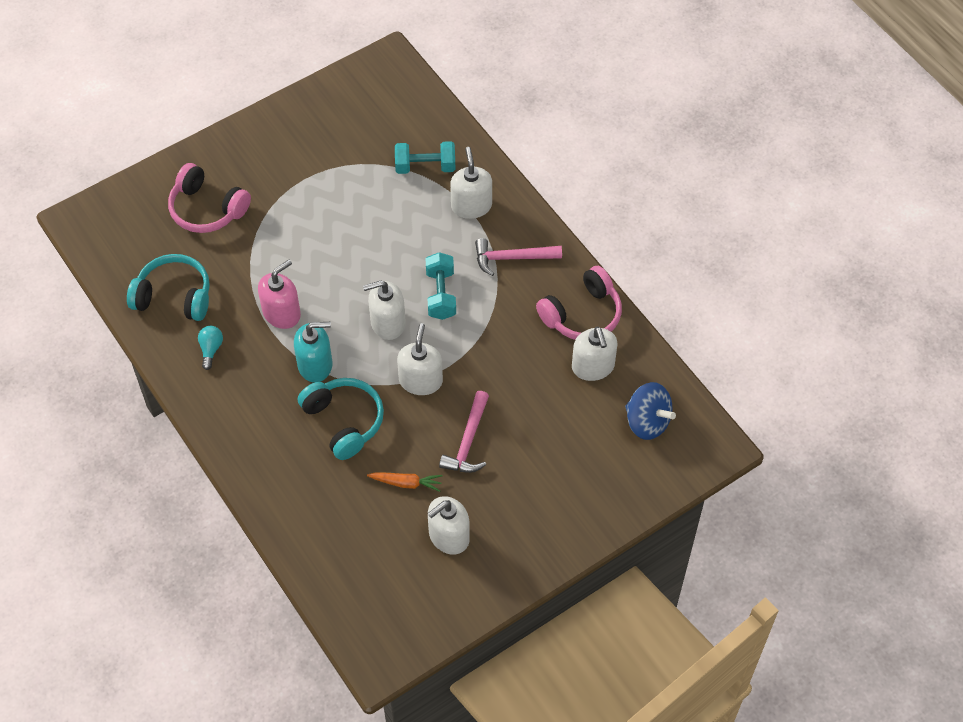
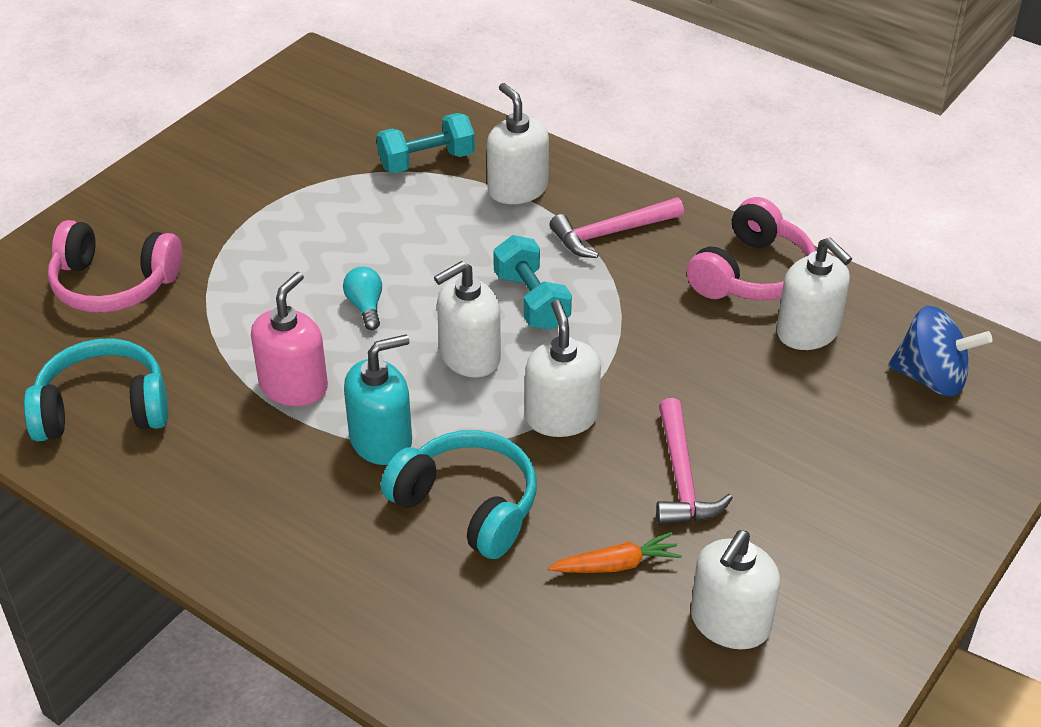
camera: 20 degrees left, 15 degrees down
turquoise light bulb [198,326,223,370] -> turquoise light bulb moved to [343,267,382,330]

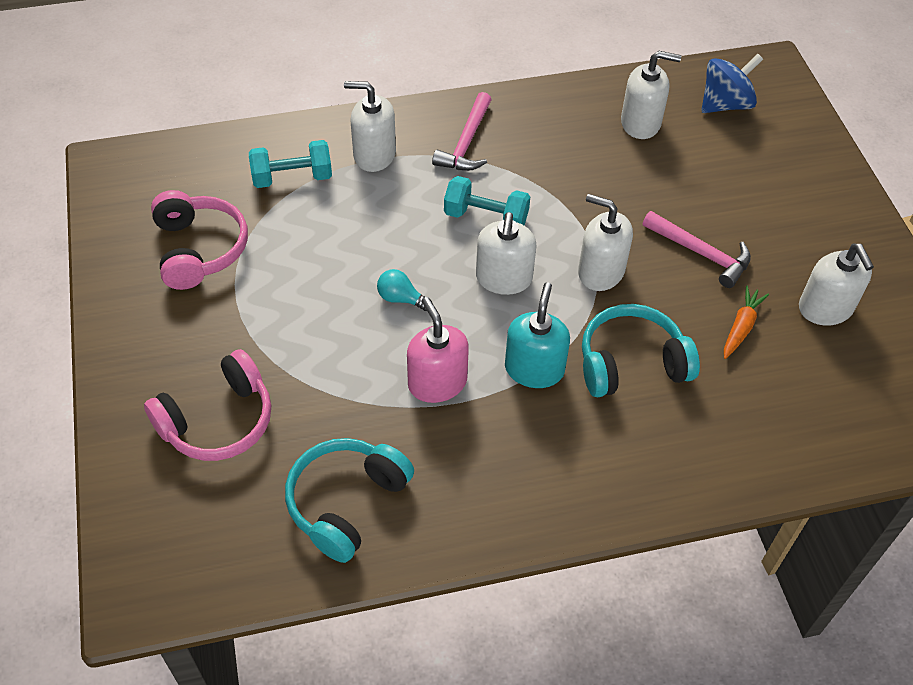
camera: 50 degrees left, 10 degrees up
turquoise dumbbell [377,113,475,173] -> turquoise dumbbell turned 60 degrees clockwise [249,140,332,188]
pink headphones [687,197,816,301] -> pink headphones moved to [151,190,248,290]

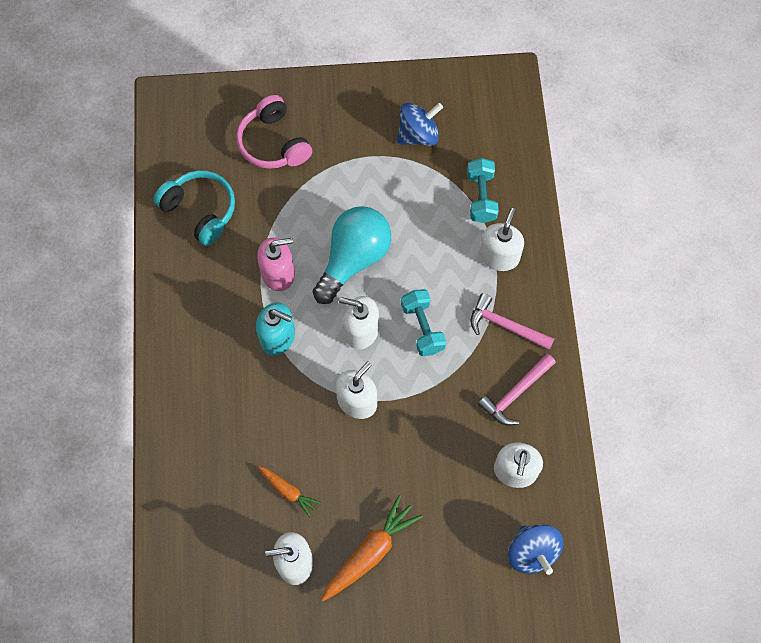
camera: 100 degrees right, 15 degrees up
pink headphones [151,190,248,290] -> blue spinning top [397,103,443,146]
turquoise light bulb [377,269,432,311] -> turquoise light bulb [313,206,391,304], size x2.49
turquoise dumbbell [444,176,530,226] -> turquoise dumbbell turned 45 degrees counterclockwise [401,289,446,356]
turquoise headphones [582,304,700,397] -> none
pink hammer [643,211,751,288] -> pink hammer moved to [478,354,556,426]
none -> orange carrot [321,495,423,601]

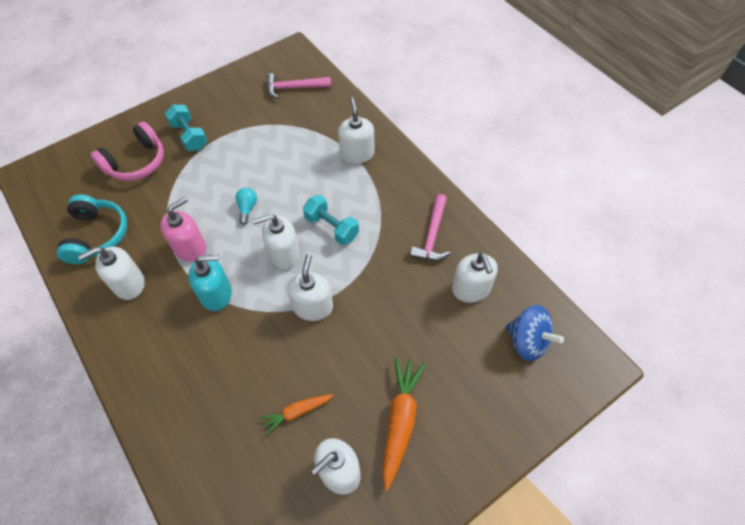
camera: 30 degrees left, 10 degrees down
turquoise headphones [153,170,235,246] -> turquoise headphones turned 75 degrees clockwise [56,194,127,264]
pink headphones [236,95,312,169] -> pink headphones turned 75 degrees counterclockwise [91,122,164,181]
orange carrot [258,466,321,517] -> orange carrot turned 150 degrees clockwise [260,394,333,435]
turquoise light bulb [313,206,391,304] -> turquoise light bulb [235,188,257,225], size x0.40
blue spinning top [397,103,443,146] -> none
turquoise dumbbell [467,158,499,223] -> turquoise dumbbell moved to [165,105,208,151]
pink hammer [470,293,554,350] -> pink hammer moved to [266,73,331,99]
none -> white soap dispenser [78,247,145,300]

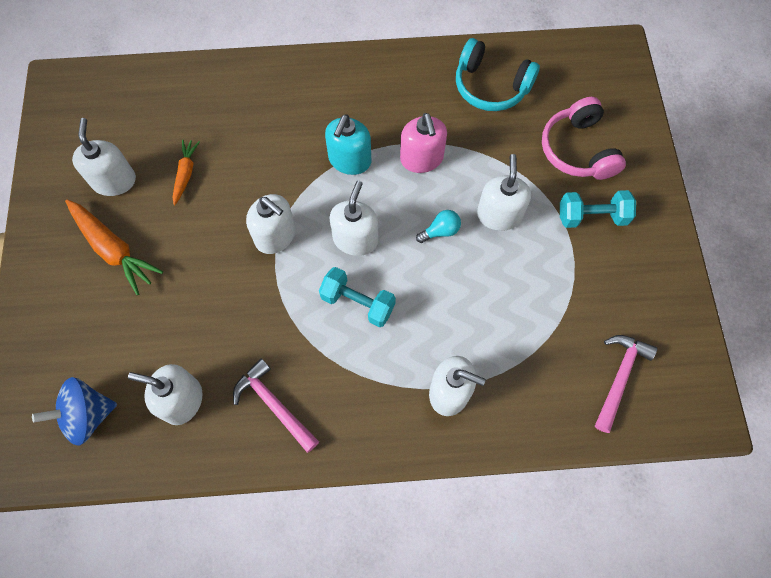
camera: 120 degrees right, 10 degrees up
white soap dispenser [78,247,145,300] -> white soap dispenser moved to [477,154,531,231]
turquoise light bulb [235,188,257,225] -> turquoise light bulb turned 60 degrees counterclockwise [416,210,461,243]
turquoise dumbbell [303,195,359,245] -> turquoise dumbbell turned 45 degrees clockwise [319,267,396,327]

